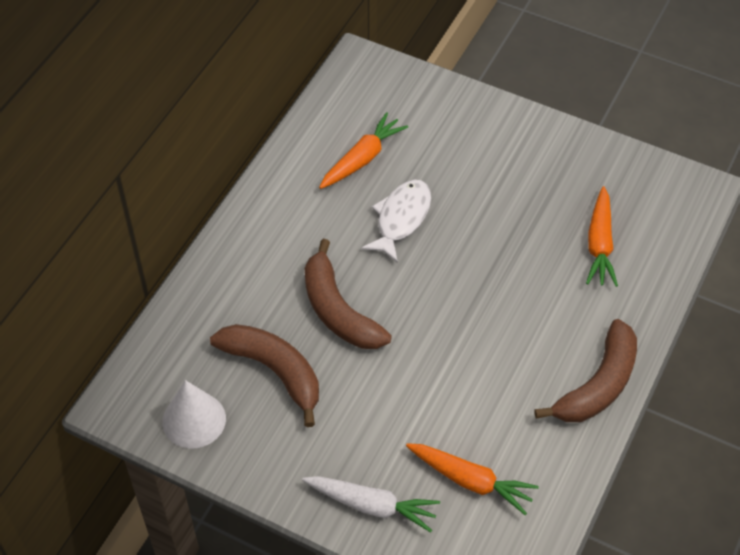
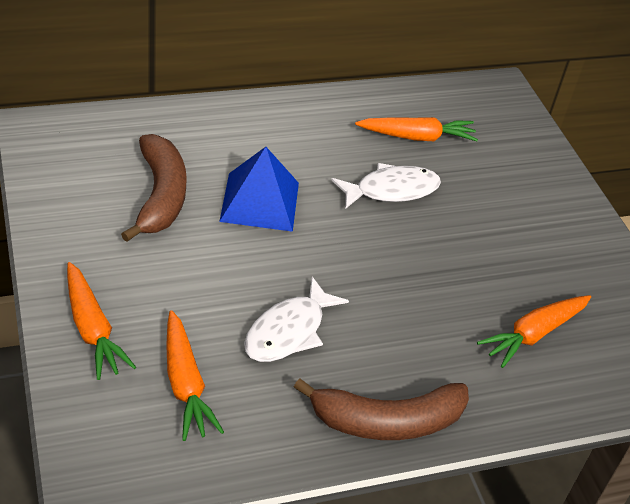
camera: 40 degrees right, 10 degrees down
white cone [162,380,226,449] -> none
white carrot [302,476,440,533] -> orange carrot [67,262,136,380]
brown banana [304,239,392,349] -> blue pyramid [219,147,299,232]
none -> white fish [244,277,349,362]

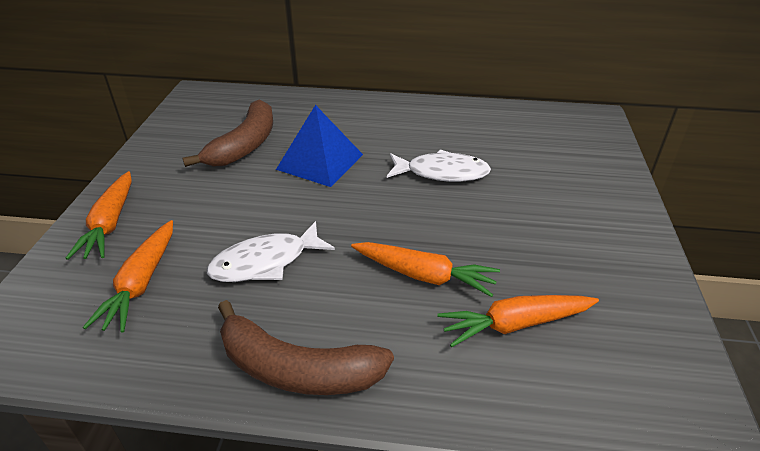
camera: 30 degrees right, 5 degrees down
orange carrot [355,117,478,141] -> orange carrot moved to [351,242,500,297]

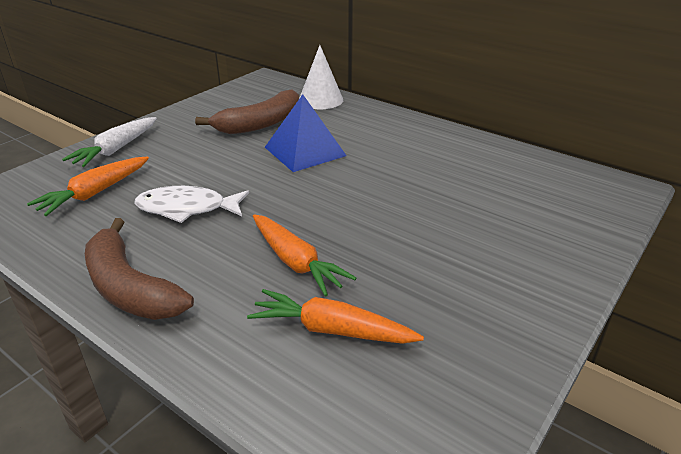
camera: 30 degrees right, 5 degrees down
orange carrot [66,171,132,260] -> white carrot [62,117,157,167]
white fish [387,149,491,182] -> none
none -> white cone [299,45,343,109]

